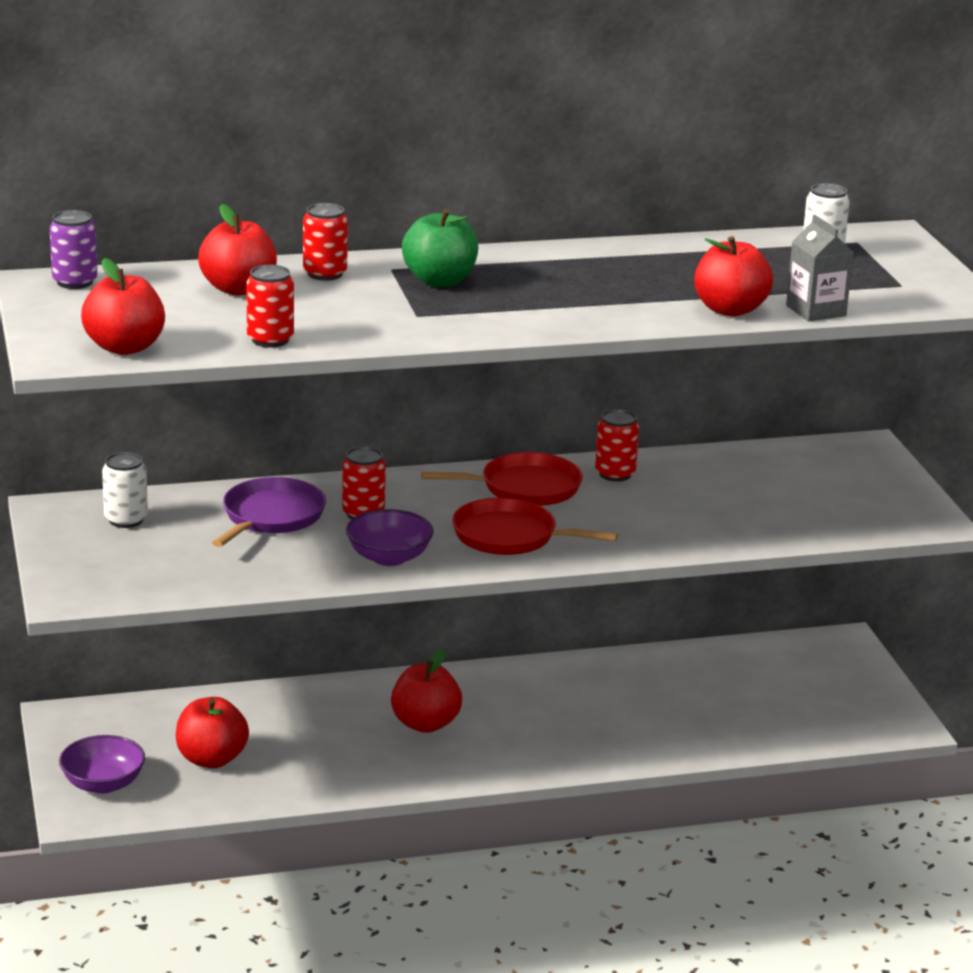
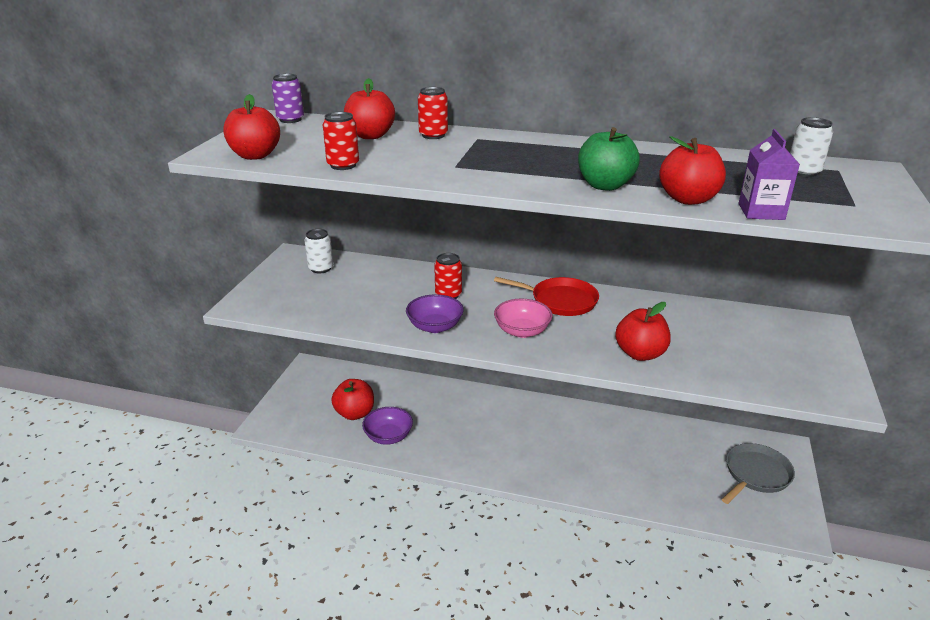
camera: 30 degrees right, 5 degrees up
purple bowl [59,735,145,794] -> purple bowl moved to [362,407,413,445]
purple pan [212,477,326,547] -> none
red apple [391,649,462,733] -> red apple moved to [615,302,671,361]
green apple [402,209,478,287] -> green apple moved to [578,127,640,191]
red pan [452,498,618,555] -> pink bowl [494,299,552,338]
red can [595,409,639,482] -> none
grey carton [786,214,853,322] -> purple carton [738,129,800,220]
none -> grey pan [722,443,795,504]

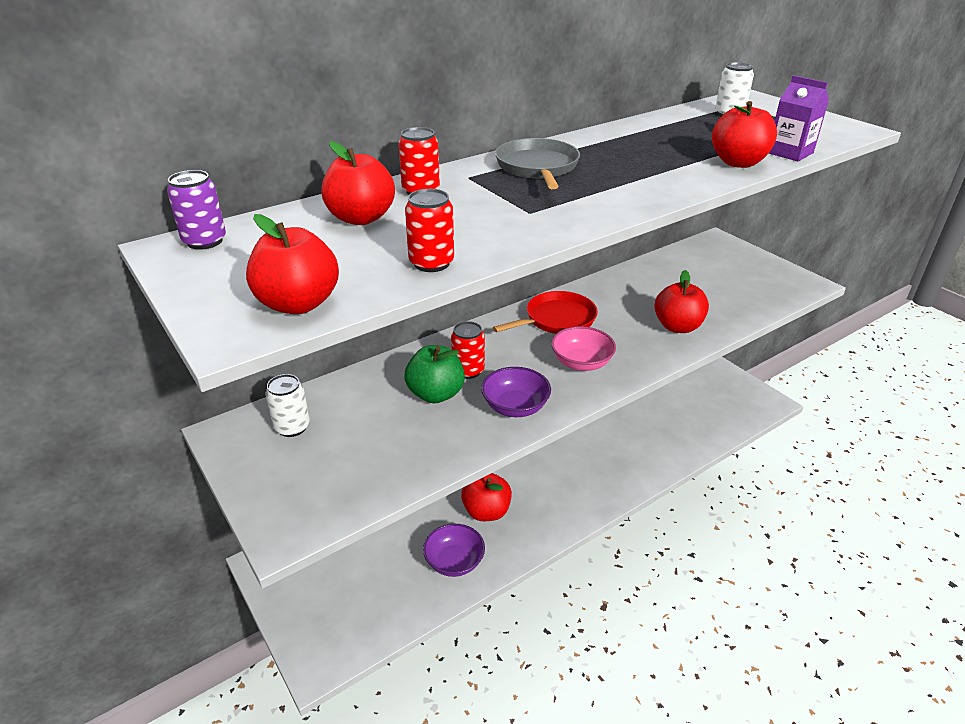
camera: 50 degrees left, 5 degrees up
red apple [331,379,374,420] -> red apple moved to [461,473,512,521]
green apple [578,127,640,191] -> green apple moved to [404,345,465,403]
grey pan [722,443,795,504] -> grey pan moved to [495,138,580,189]

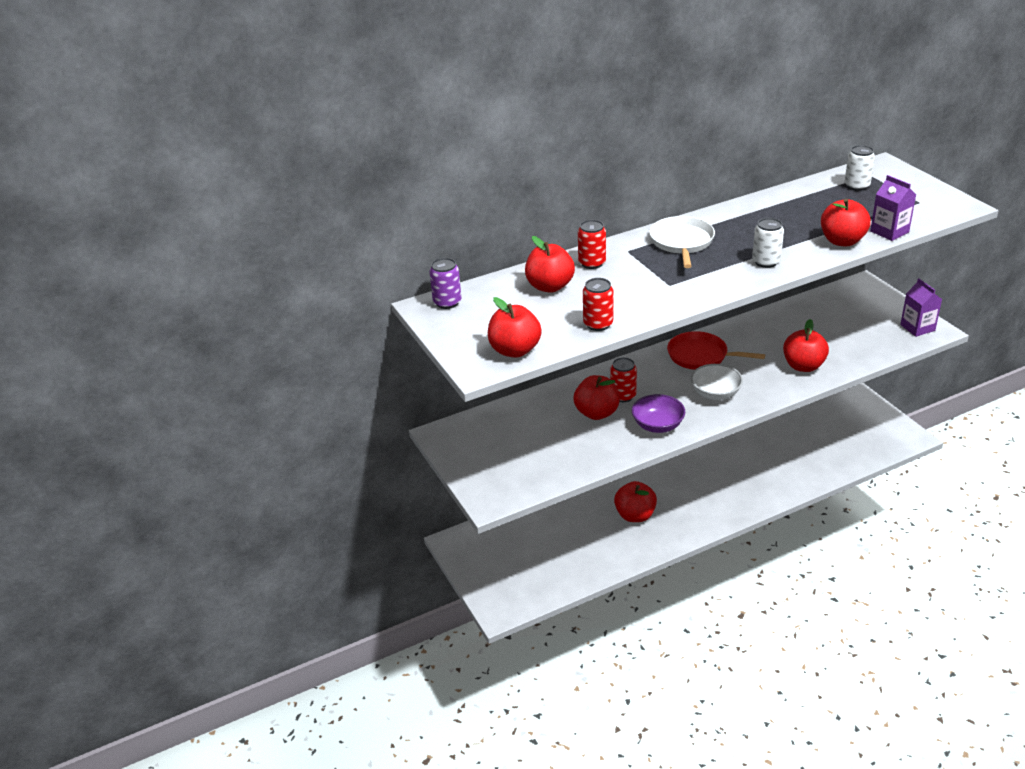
camera: 10 degrees right, 0 degrees up
white can [265,374,310,437] -> white can moved to [752,218,784,268]
green apple [404,345,465,403] -> red apple [574,375,620,420]
purple bowl [423,524,485,577] -> none
red pan [493,291,598,334] -> red pan turned 135 degrees counterclockwise [667,331,765,370]
grey pan [495,138,580,189] -> white pan [649,216,715,268]
pink bowl [551,326,616,371] -> white bowl [691,364,743,400]
none -> purple carton [900,279,942,337]

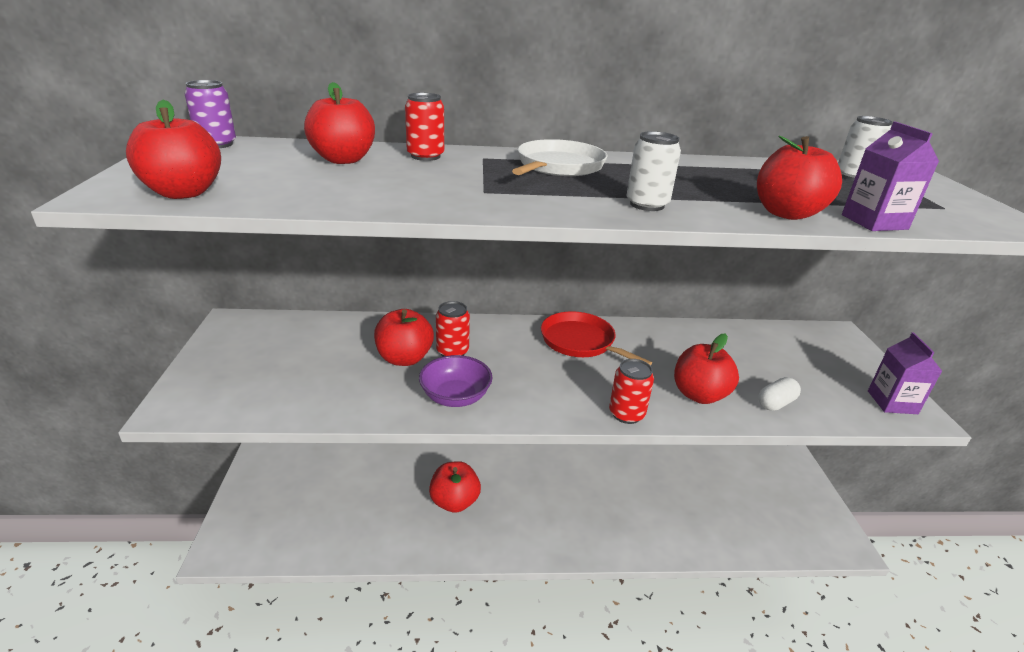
camera: 20 degrees right, 5 degrees down
red can [583,278,614,331] -> red can moved to [609,359,654,424]
white bowl [691,364,743,400] -> none
none -> white capsule [758,377,801,411]

